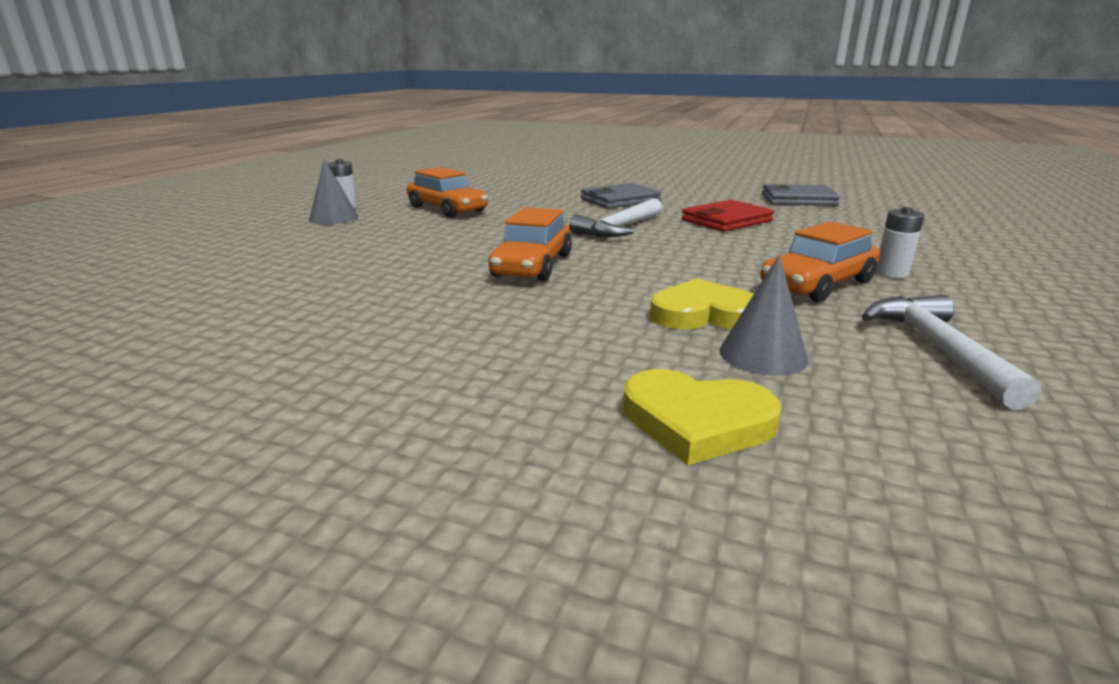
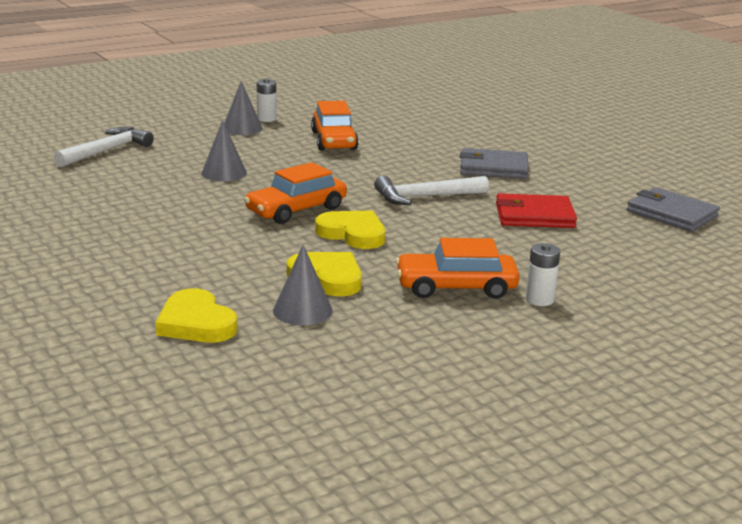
camera: 35 degrees right, 0 degrees up
white hammer [862,295,1041,409] -> white hammer moved to [54,127,154,167]
none -> grey cone [201,120,247,181]
none -> yellow heart [315,211,385,249]

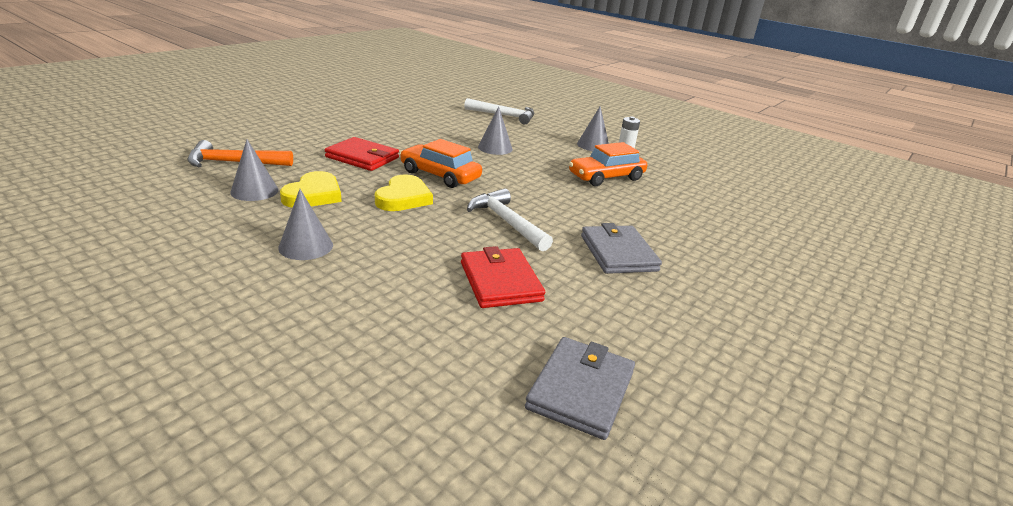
camera: 70 degrees right, 5 degrees up
yellow heart [155,288,237,343] -> orange hammer [187,140,293,167]
orange car [396,238,519,299] -> grey cone [278,189,333,260]
white battery [526,243,560,306] -> none
none -> red wallet [325,137,399,171]

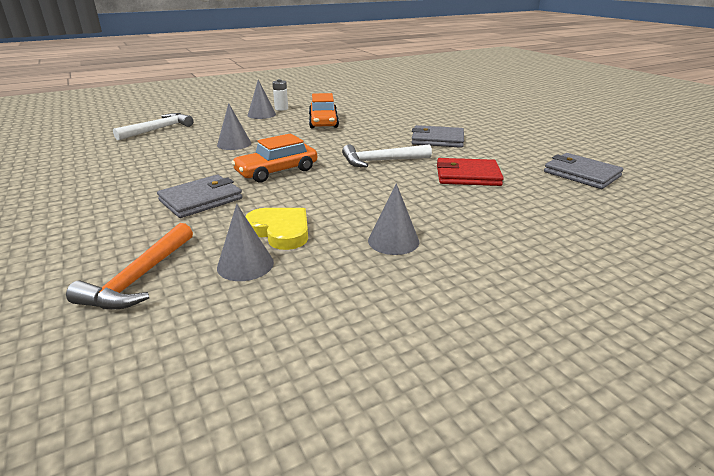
camera: 65 degrees left, 0 degrees up
red wallet [325,137,399,171] -> grey wallet [157,175,242,218]
yellow heart [375,174,433,211] -> none

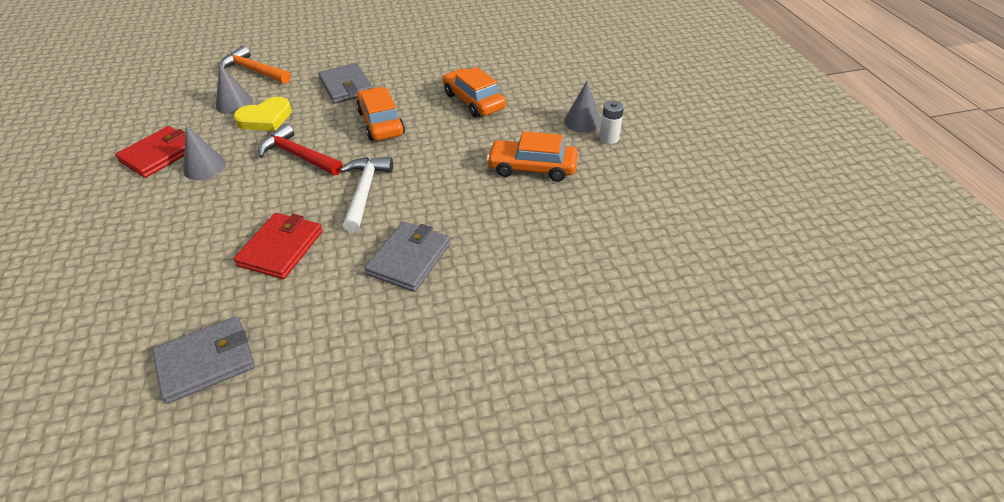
camera: 105 degrees right, 15 degrees up
white hammer [113,113,193,141] -> none
grey cone [217,103,251,150] -> orange car [443,67,506,118]
none -> red wallet [115,126,185,178]
none -> red hammer [258,124,343,175]

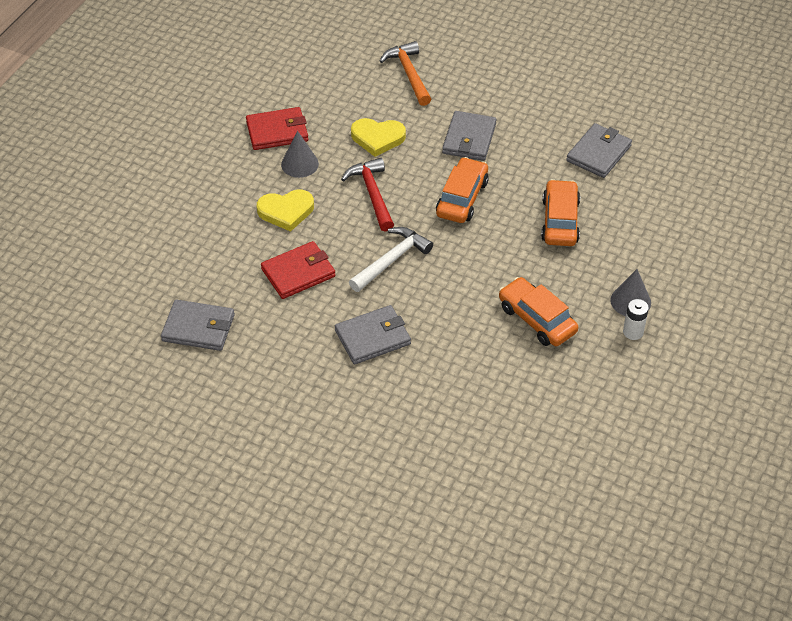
camera: 40 degrees right, 5 degrees up
grey cone [216,64,253,114] -> none
none -> yellow heart [257,190,314,232]
none -> grey wallet [566,123,632,178]

